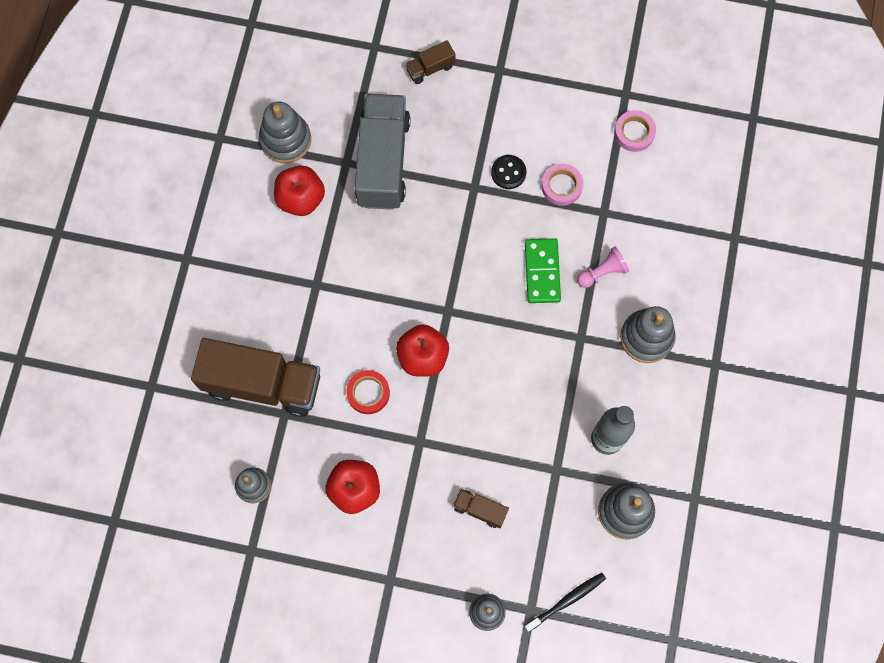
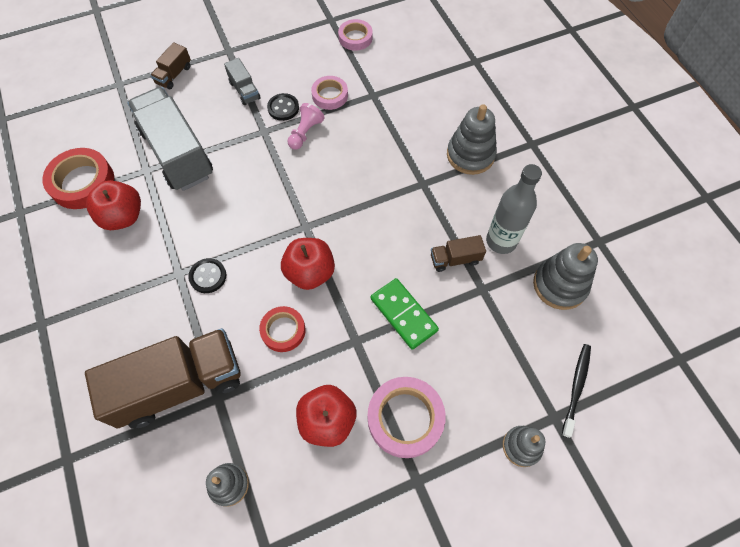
camera: 35 degrees left, 10 degrees down
grey stacking toy [259,101,311,163] -> red tape [42,148,114,209]
brown truck [453,489,509,528] -> brown truck moved to [431,235,486,272]
green domino [525,238,561,303] -> green domino moved to [371,278,439,350]
pink pawn [577,247,629,288] -> pink pawn moved to [288,103,325,150]
none -> black button [188,258,226,293]
none -> grey truck [224,58,260,105]
none -> pink tape [368,377,446,458]

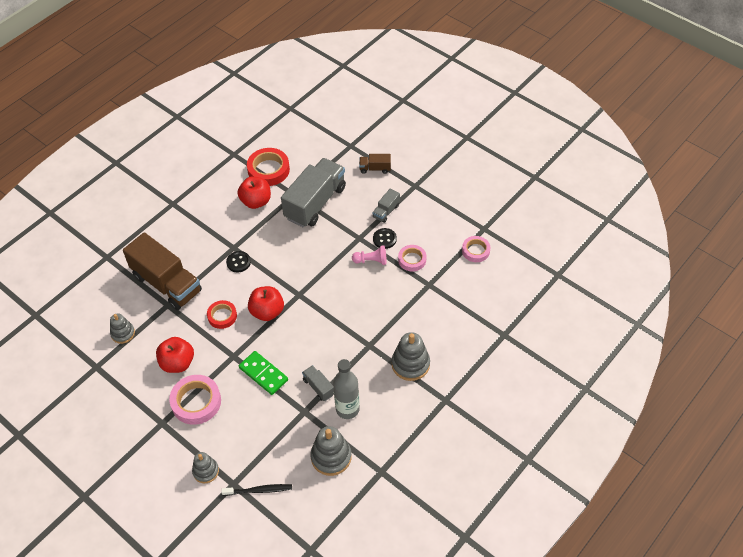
camera: 65 degrees right, 10 degrees down
green domino [371,278,439,350] -> green domino turned 75 degrees counterclockwise [239,351,288,395]
brown truck [431,235,486,272] -> grey truck [302,365,334,401]

